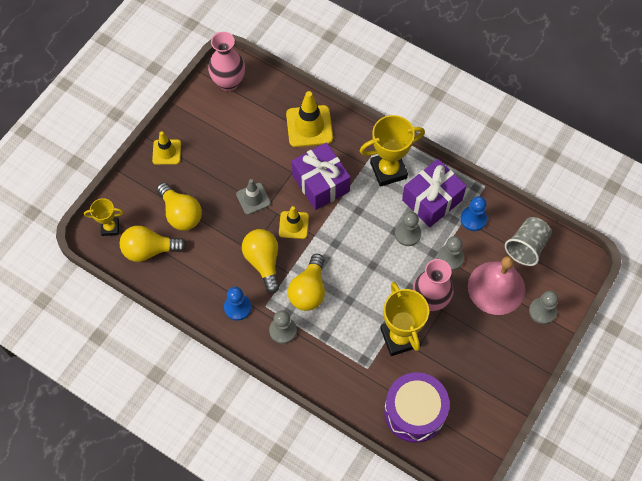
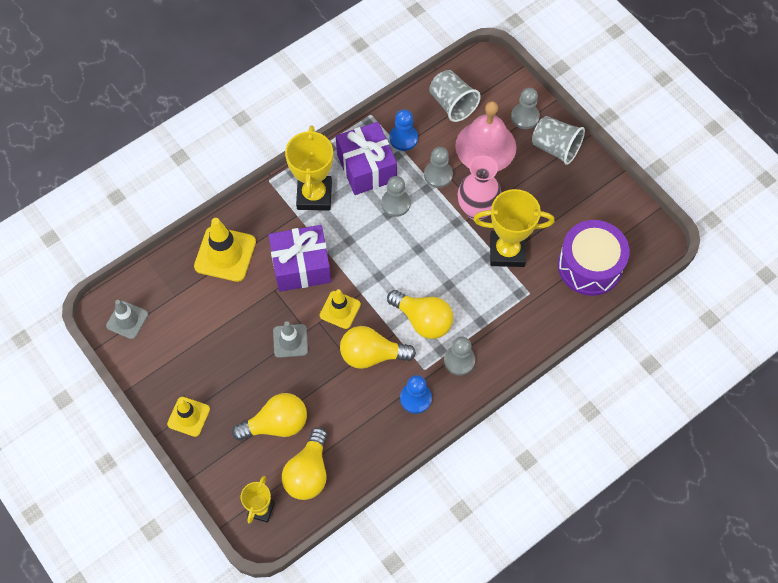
camera: 70 degrees left, 0 degrees up
pink vase [208,32,245,91] -> grey traffic cone [106,300,148,339]
none -> grey cup [532,116,585,165]

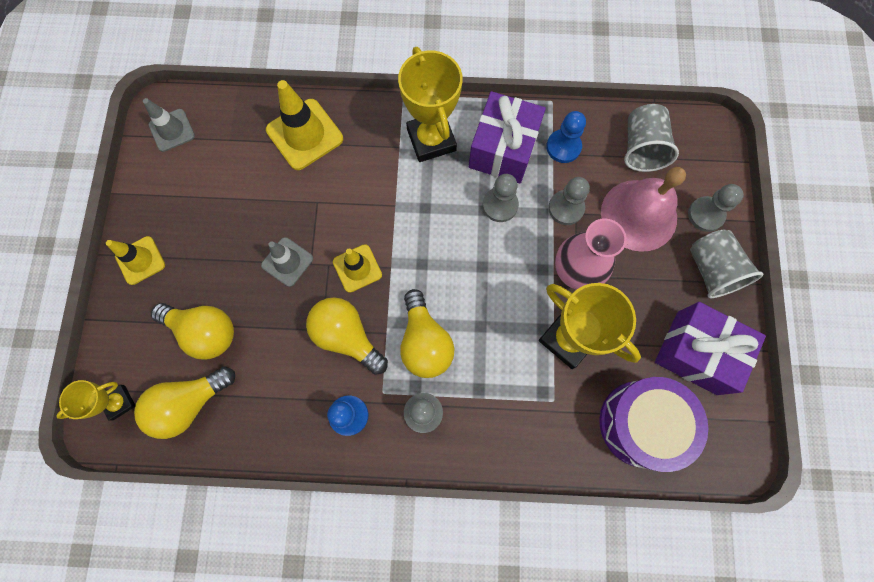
camera: 40 degrees right, 10 degrees up
purple gift [269,225,331,292] -> purple gift moved to [655,302,766,395]
yellow trophy [285,125,333,210] -> yellow trophy turned 60 degrees counterclockwise [398,47,462,162]

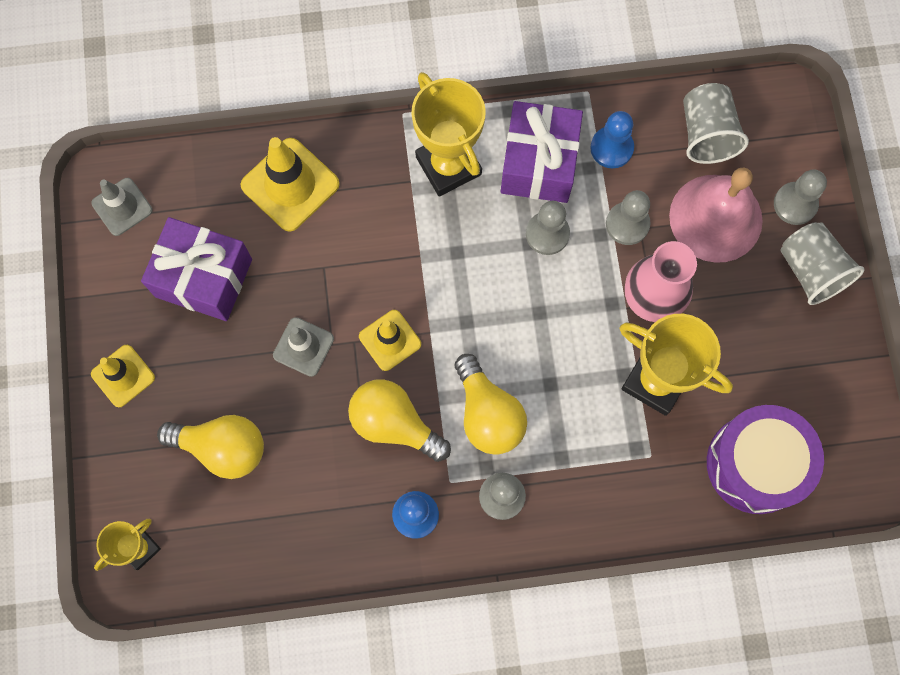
camera: 10 degrees left, 0 degrees up
yellow light bulb [134,366,235,439] -> none
purple gift [655,302,766,395] -> purple gift moved to [141,217,252,321]

